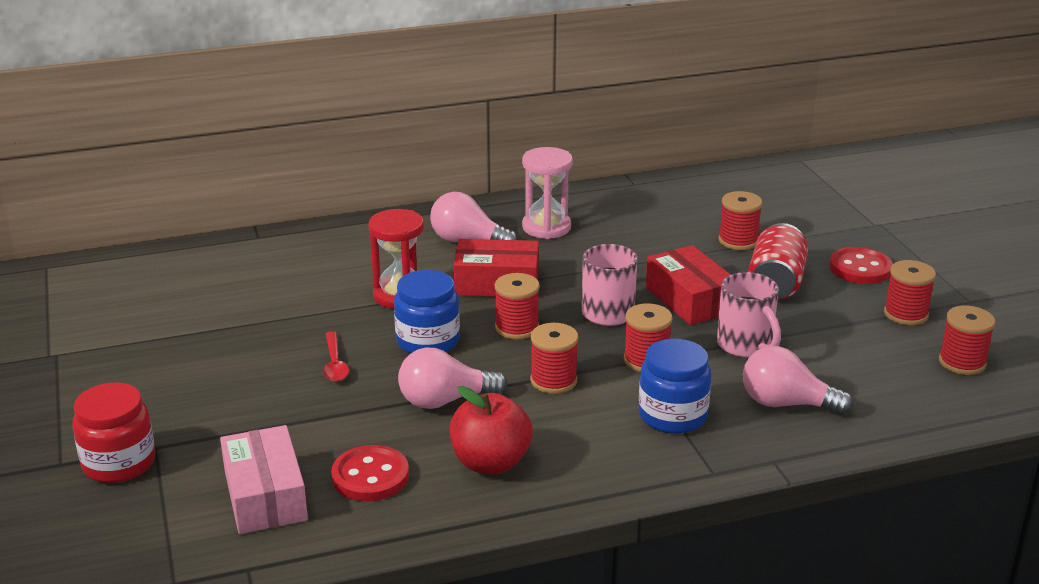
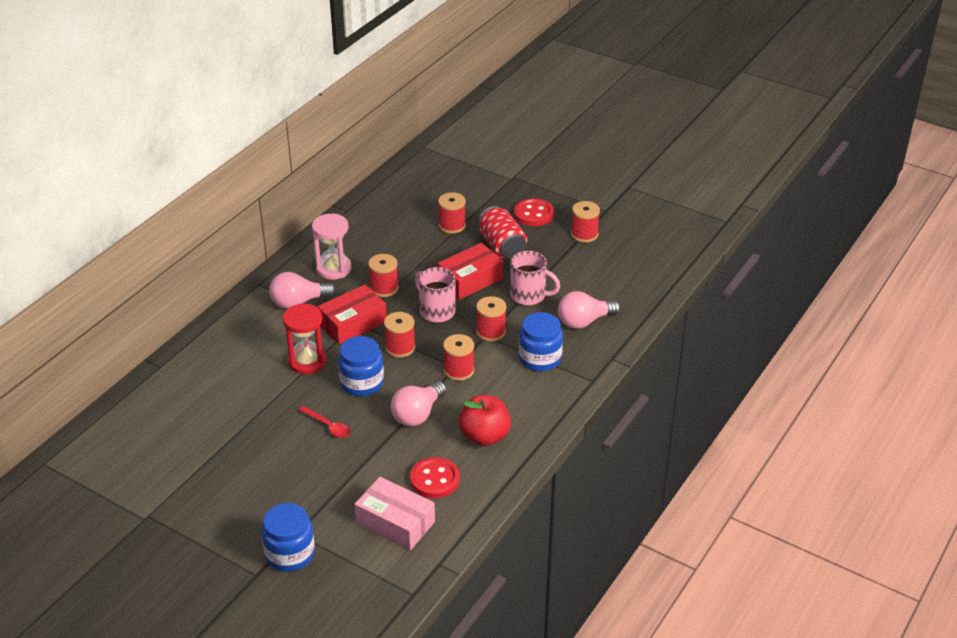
camera: 40 degrees left, 10 degrees up
red jar [72,383,155,483] -> blue jar [261,503,315,572]
red box [646,245,731,325] -> red box turned 60 degrees counterclockwise [437,243,503,300]
red spool [939,305,995,375] -> red spool moved to [368,254,399,297]

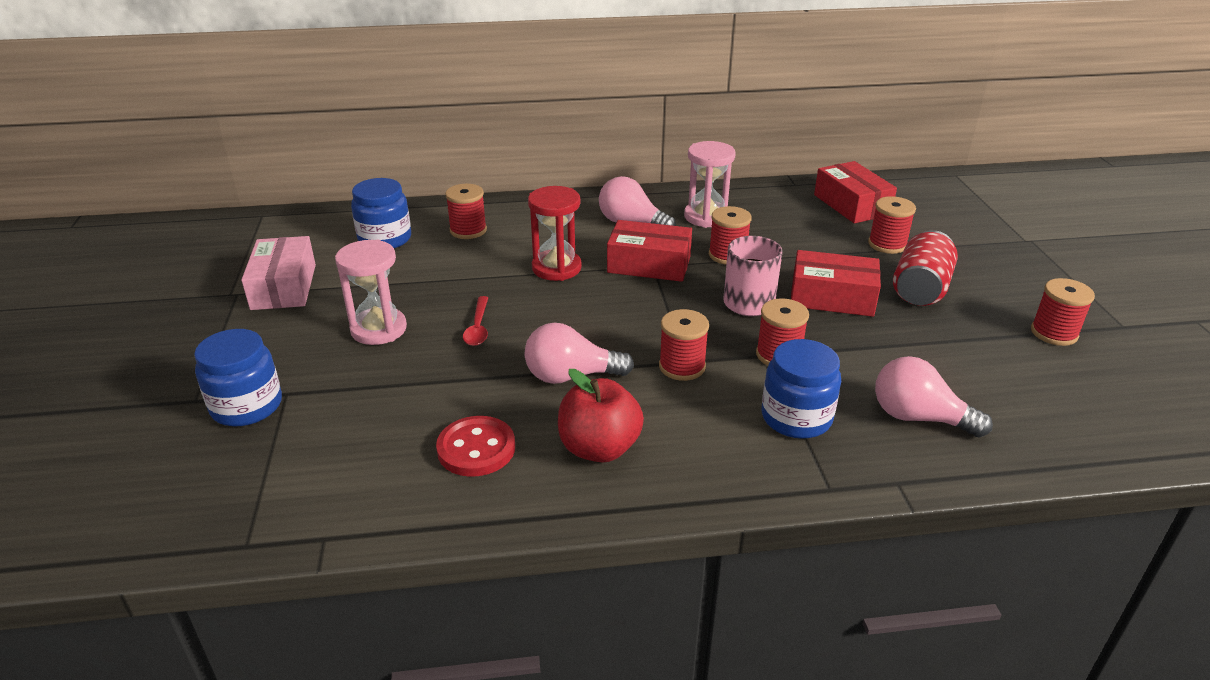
camera: 50 degrees right, 5 degrees down
blue jar [338,336,384,396] -> blue jar moved to [351,178,411,248]
pink box [355,477,435,550] -> pink box moved to [241,236,316,310]
red spool [384,312,415,358] -> red spool moved to [445,184,487,239]
pink mug [510,251,560,305] -> none
red button [514,198,554,226] -> none
none -> pink hourglass [335,240,407,345]
none -> red box [814,161,897,224]

